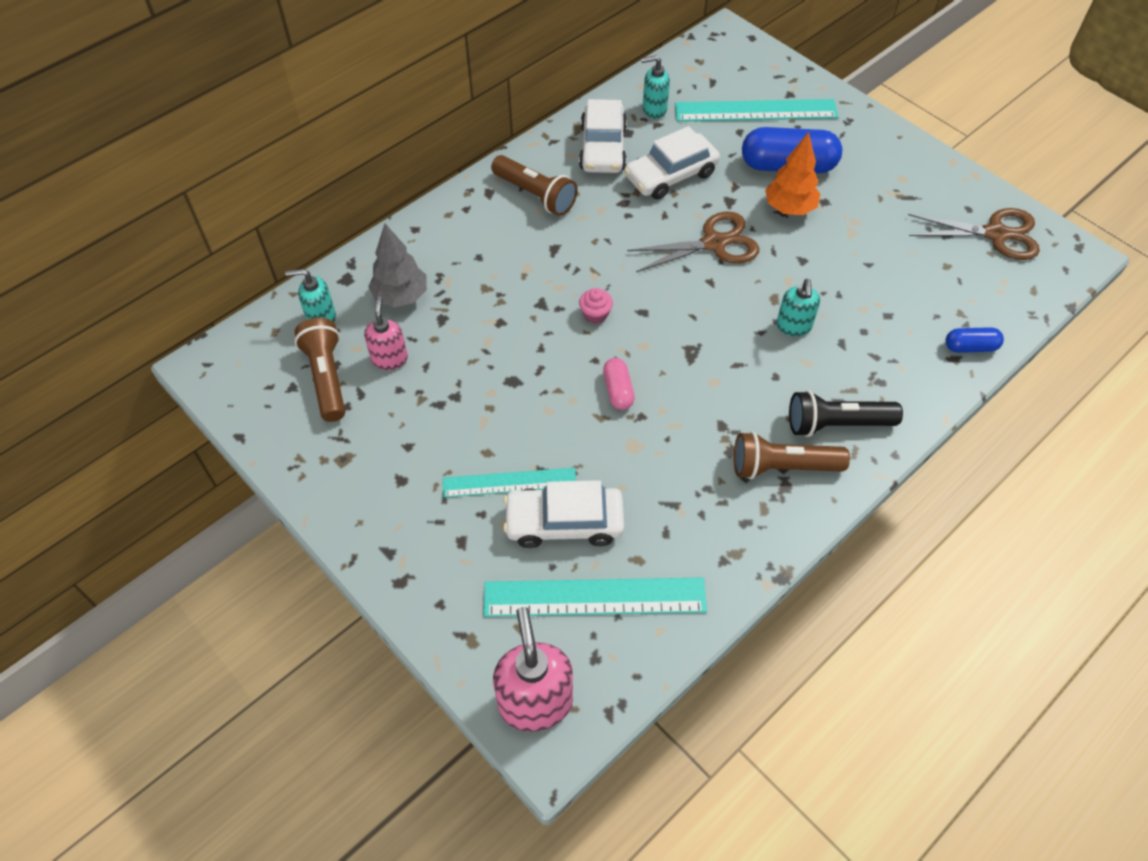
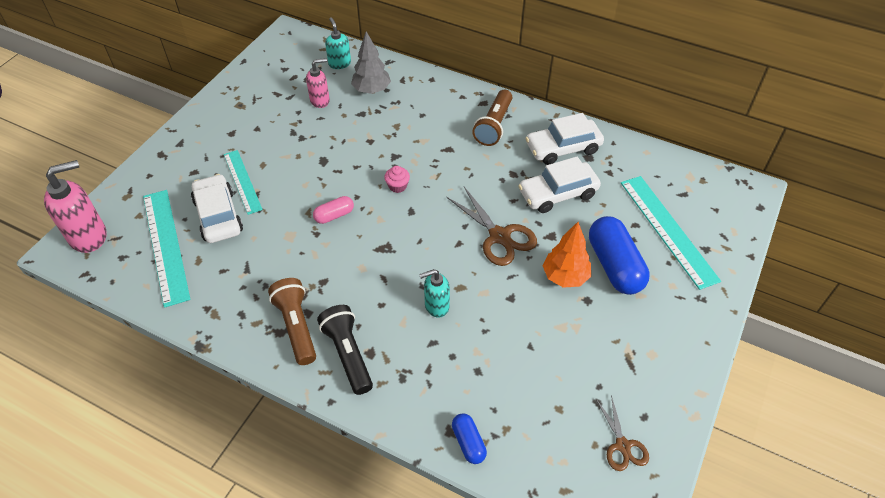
camera: 70 degrees right, 5 degrees down
brown flashlight [294,318,345,422] -> none
white car [624,126,720,200] -> white car turned 60 degrees counterclockwise [518,157,601,213]
turquoise soap dispenser [641,55,670,119] -> none
brown scissors [908,208,1040,260] -> brown scissors [596,395,649,471], size x0.61

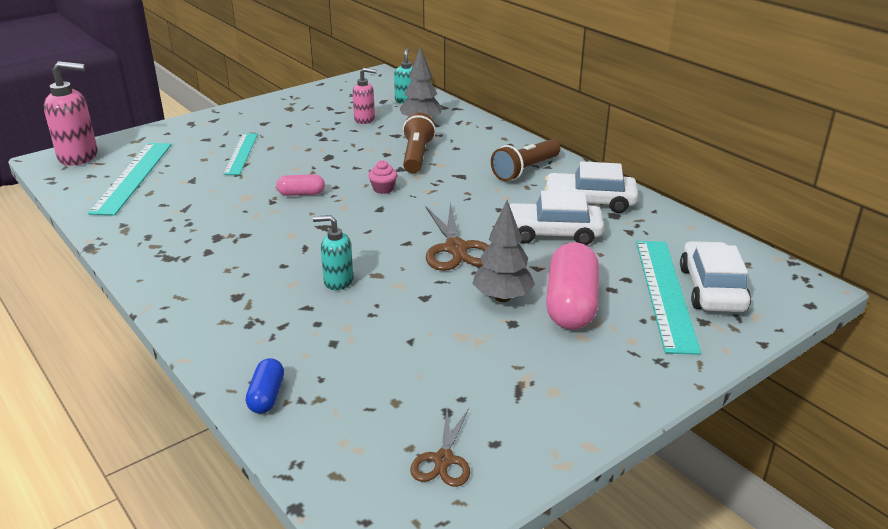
camera: 25 degrees right, 20 degrees down
white car [191,174,243,243] -> white car moved to [680,241,751,312]
brown flashlight [268,278,316,365] -> brown flashlight moved to [403,112,436,173]
black flashlight [317,305,373,395] -> none
orange tree [543,222,591,288] -> grey tree [472,200,535,302]
blue capsule [589,216,650,295] -> pink capsule [546,242,599,330]

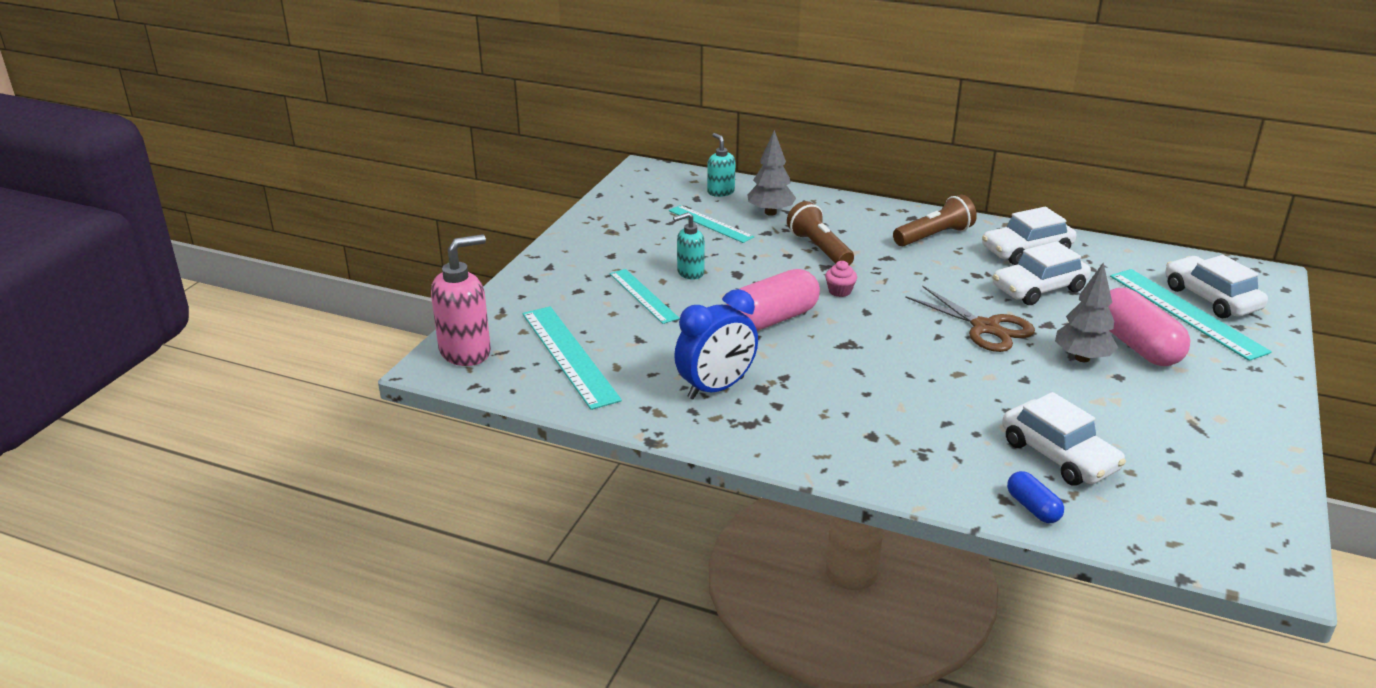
camera: 30 degrees left, 0 degrees up
pink capsule [276,174,325,196] -> pink capsule [727,269,820,331], size x1.97
turquoise soap dispenser [313,215,353,290] -> turquoise soap dispenser moved to [673,212,705,280]
pink soap dispenser [353,68,377,124] -> turquoise ruler [669,205,754,243]
brown scissors [410,408,470,487] -> none
brown flashlight [491,139,560,181] -> brown flashlight turned 135 degrees counterclockwise [893,195,977,246]
none -> blue clock [674,289,758,400]
none -> white car [1002,392,1126,485]

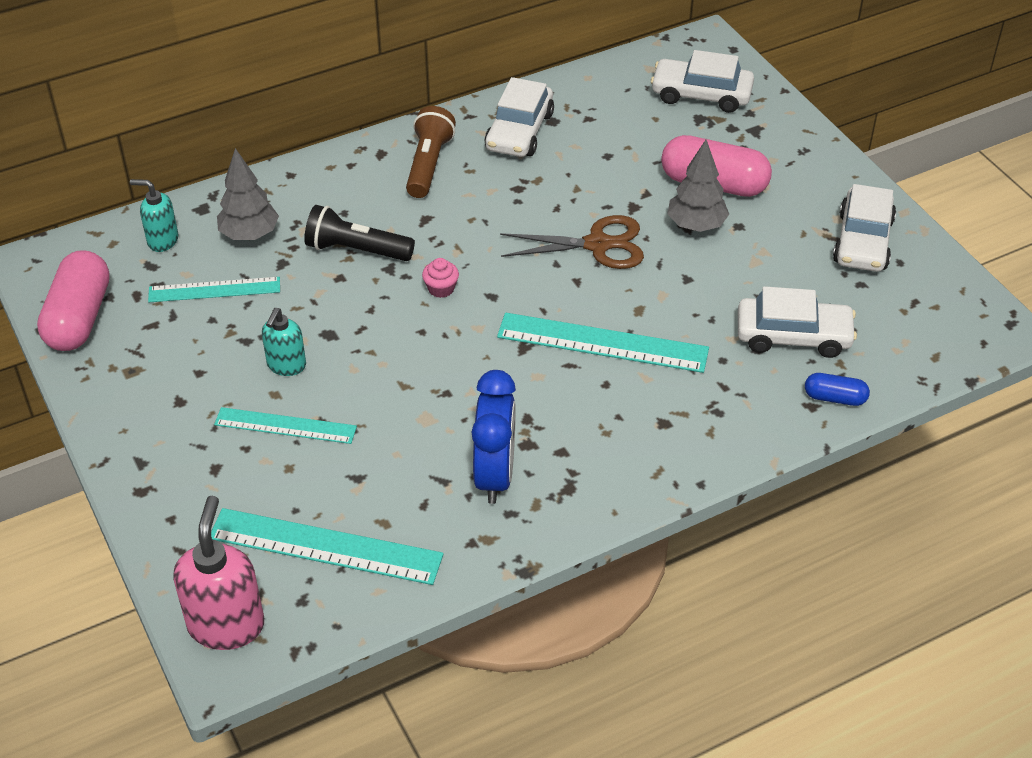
camera: 50 degrees left, 15 degrees up
pink capsule [727,269,820,331] -> pink capsule moved to [37,250,110,351]
brown flashlight [787,201,854,265] -> black flashlight [304,205,415,261]
white car [993,241,1091,305] -> white car moved to [833,184,896,272]
turquoise ruler [1110,269,1272,361] -> turquoise ruler moved to [497,313,709,373]

